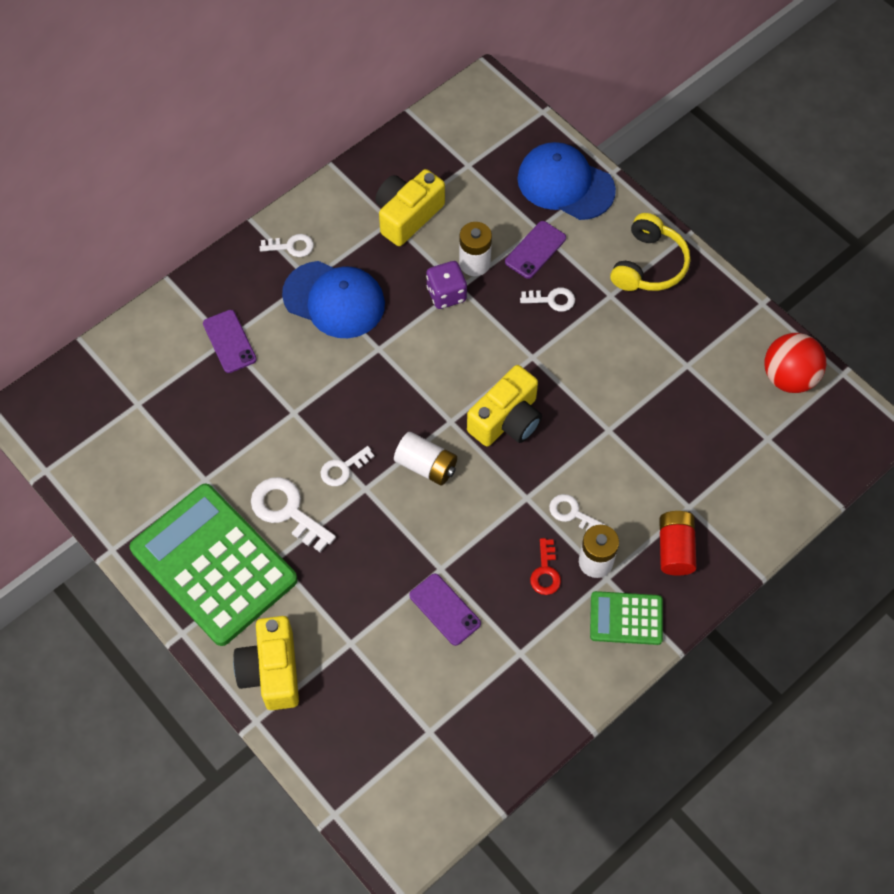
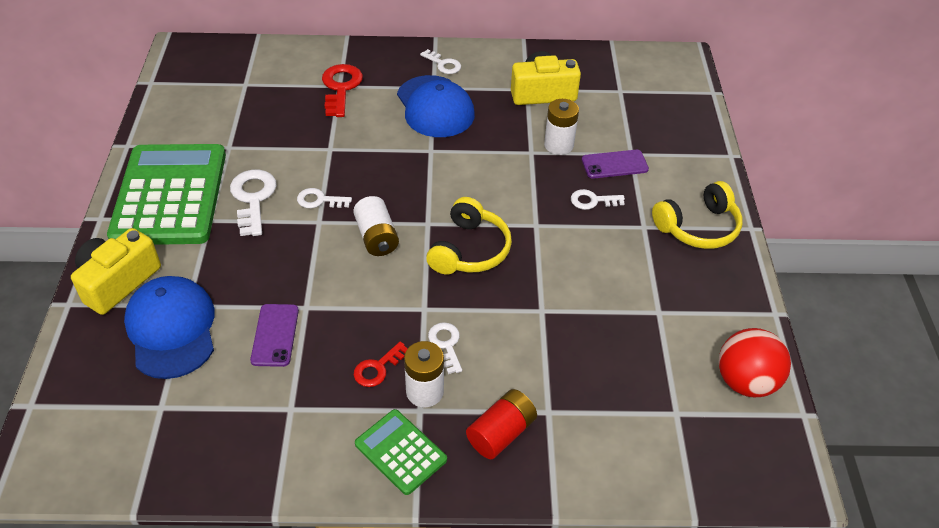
camera: 40 degrees right, 15 degrees down
purple phone [203,310,257,373] -> red key [322,64,363,117]
purple dice [426,261,467,309] -> none
yellow camera [467,365,542,447] -> yellow headphones [426,197,512,274]
blue cap [517,142,616,220] -> blue cap moved to [124,276,215,379]
white key [520,287,575,312] -> white key turned 135 degrees clockwise [571,189,625,210]

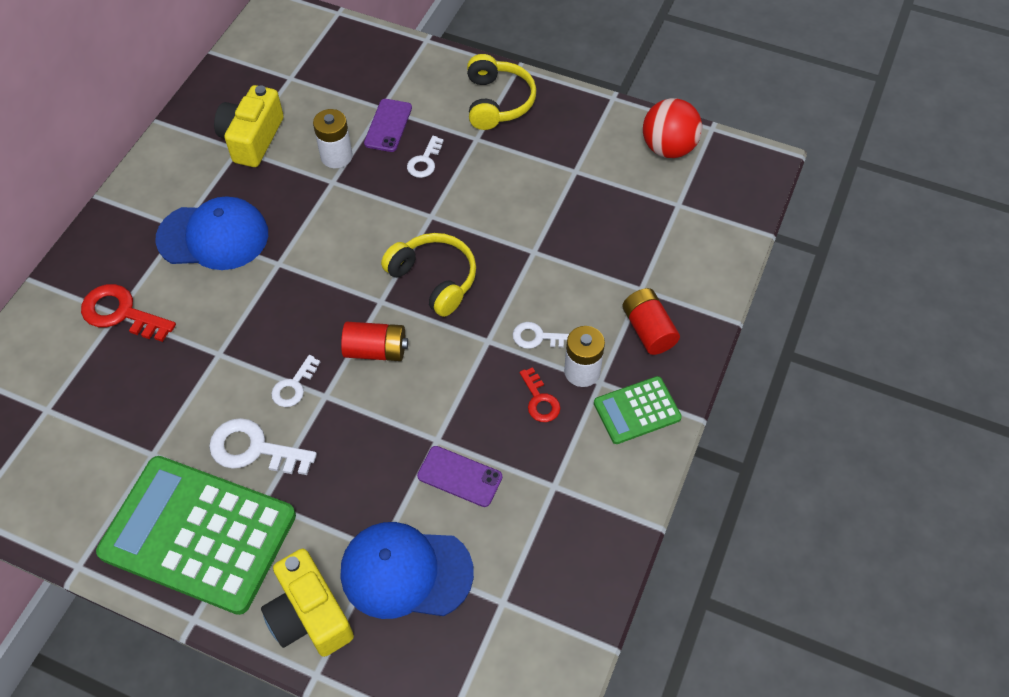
camera: 65 degrees left, 10 degrees up
white battery [353,196,399,256] -> red battery [341,322,408,361]
white key [420,49,461,74] -> none

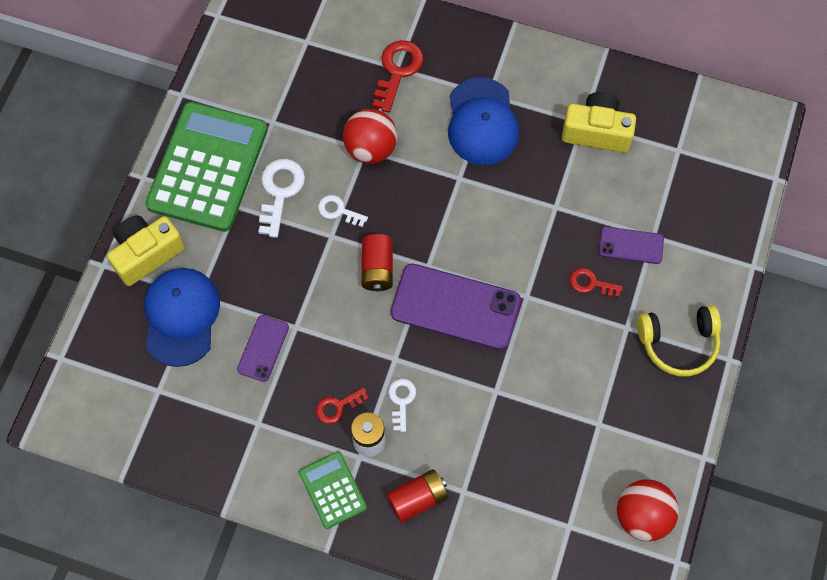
camera: 85 degrees right, 10 degrees up
white battery [313,109,353,168] -> none
yellow headphones [381,233,476,317] -> purple phone [391,264,521,350]
white key [407,136,444,178] -> red key [570,268,623,297]
none -> red ball [343,109,397,164]

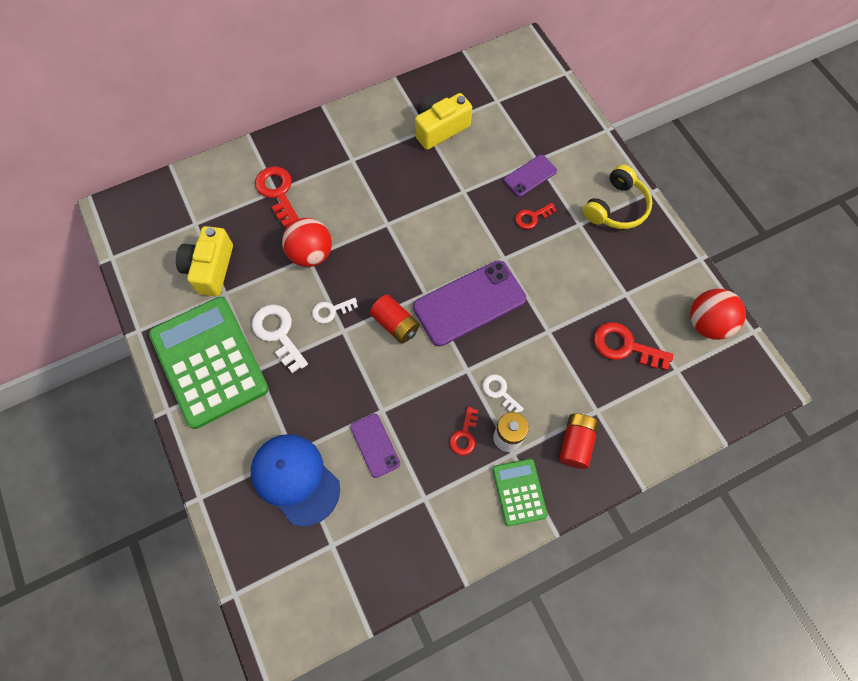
camera: 45 degrees left, 0 degrees up
yellow camera [107,215,185,286] -> yellow camera moved to [176,226,233,296]
green calculator [299,451,367,529] -> green calculator turned 60 degrees clockwise [492,459,548,527]
blue cap [448,77,519,165] -> none
none -> red key [594,322,674,371]

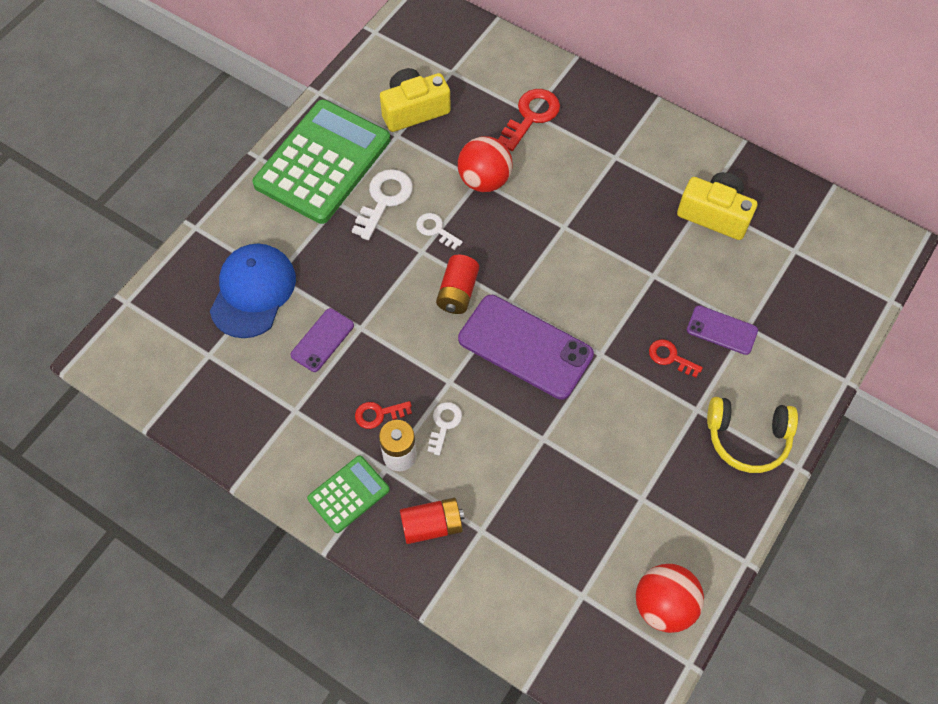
camera: 60 degrees right, 5 degrees down
red key [594,322,674,371] -> none

